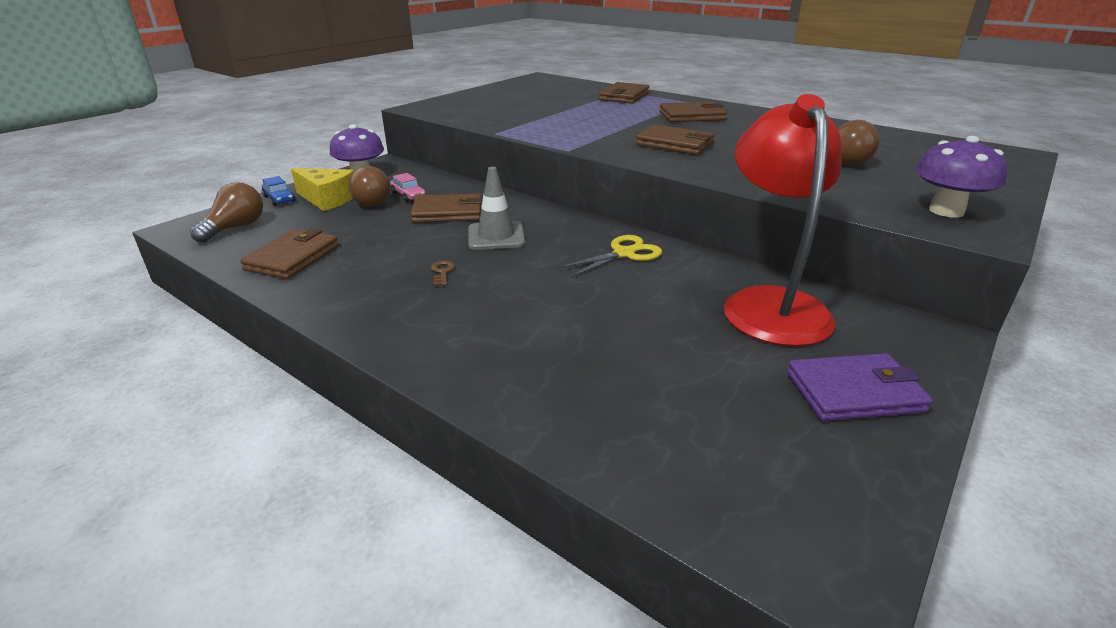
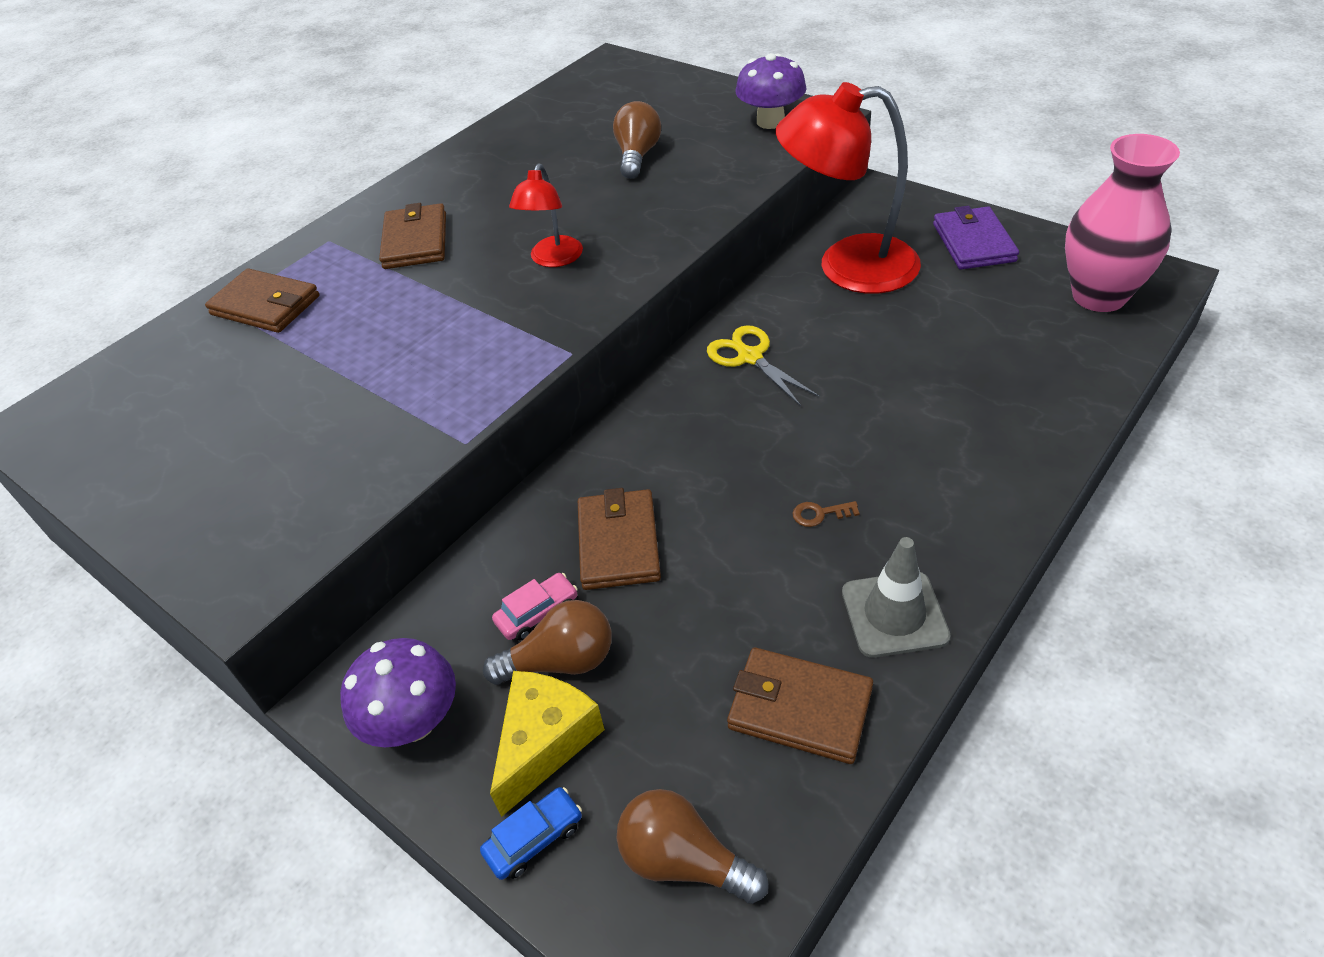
camera: 85 degrees left, 15 degrees up
grey traffic cone [468,167,525,250] -> grey traffic cone moved to [842,537,950,658]
brown wallet [636,124,714,155] -> red lamp [509,163,583,267]
none -> pink vase [1065,134,1180,312]

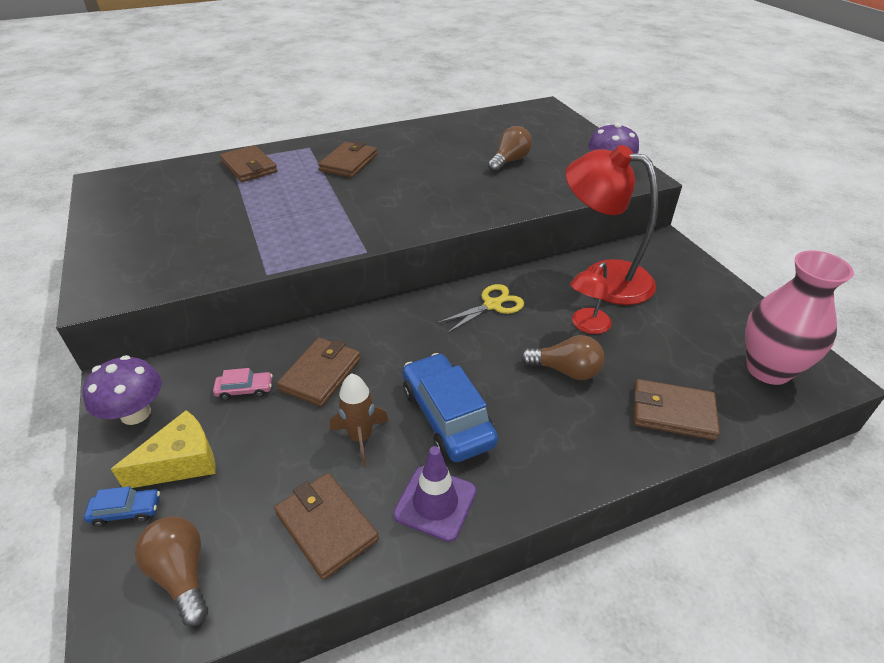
camera: 25 degrees right, 5 degrees down
brown light bulb [483,600,612,685] -> brown light bulb moved to [521,335,604,380]
red lamp [509,163,583,267] -> red lamp moved to [570,262,612,334]
yellow scissors [707,325,819,406] -> yellow scissors turned 60 degrees clockwise [437,284,524,333]
brown key [792,501,860,527] -> blue car [403,353,498,462]
grey traffic cone [842,537,950,658] -> purple traffic cone [393,446,476,542]
purple wallet [933,206,1019,270] -> none
none -> brown rocket [330,373,389,466]
none -> brown wallet [634,379,720,440]

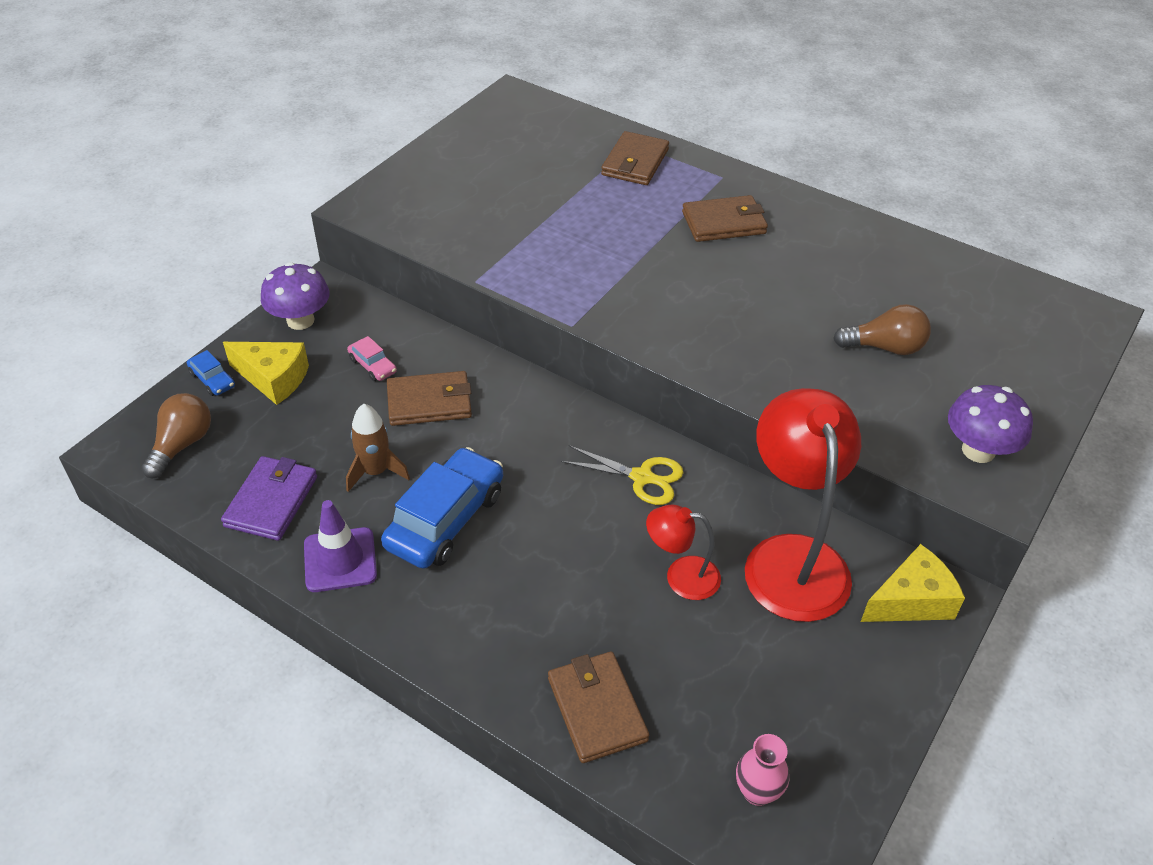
camera: 55 degrees right, 5 degrees up
brown wallet [274,473,379,580] -> purple wallet [221,456,317,541]
brown light bulb [521,335,604,380] -> none
pink vase [745,250,854,385] -> pink vase [736,734,789,806], size x0.48
none -> yellow cheese [861,544,965,622]

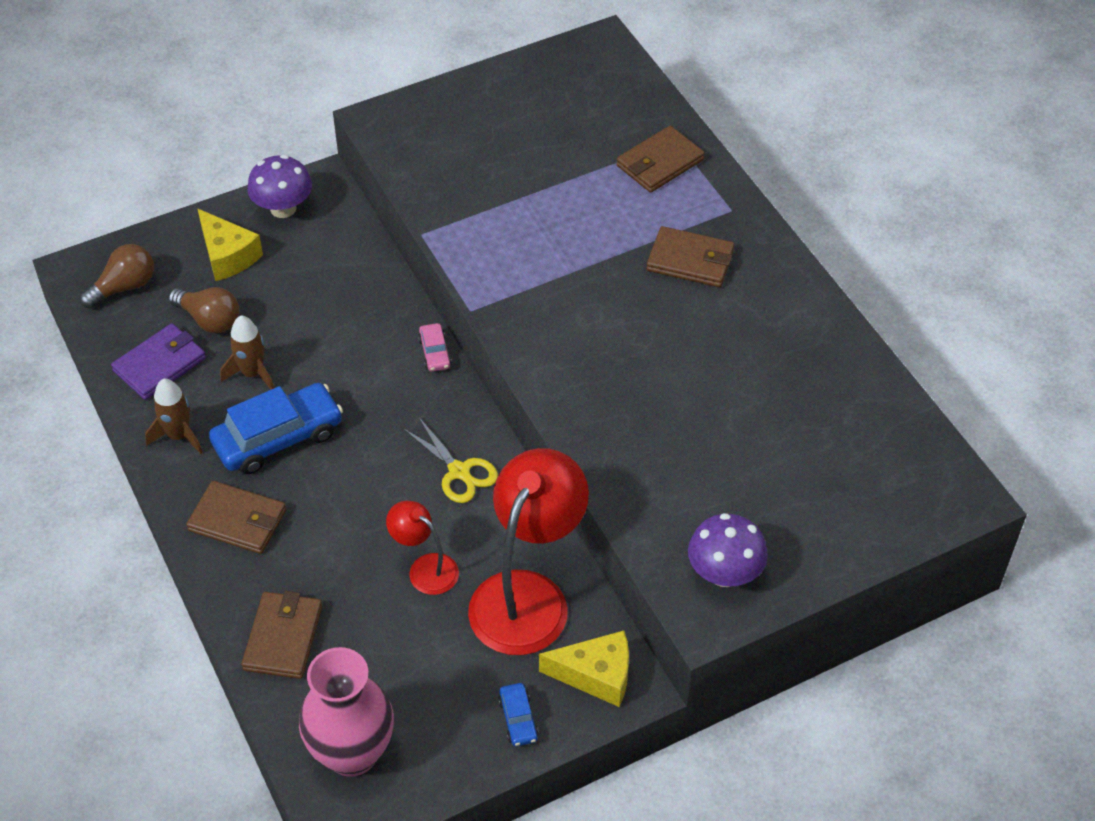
camera: 30 degrees right, 5 degrees up
blue car [187,350,235,396] -> blue car moved to [498,683,539,746]
purple traffic cone [304,500,377,592] -> brown rocket [145,379,203,454]
pink car [347,336,397,381] -> pink car moved to [418,323,452,372]
brown wallet [387,371,472,426] -> brown wallet moved to [186,481,286,554]
pink vase [736,734,789,806] -> pink vase [299,647,394,777], size x2.08
brown light bulb [833,304,931,355] -> brown light bulb moved to [168,287,239,333]

